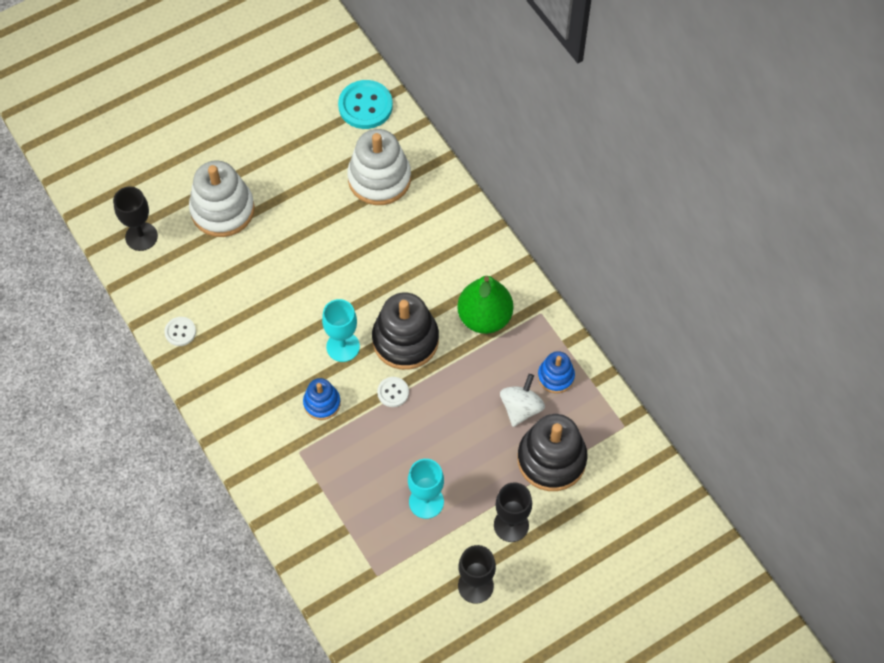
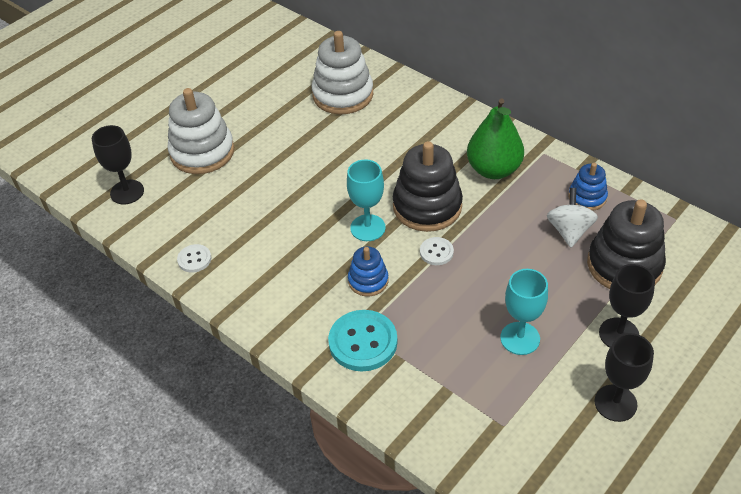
camera: 15 degrees left, 15 degrees down
turquoise button [338,80,393,129] -> turquoise button moved to [328,310,398,371]

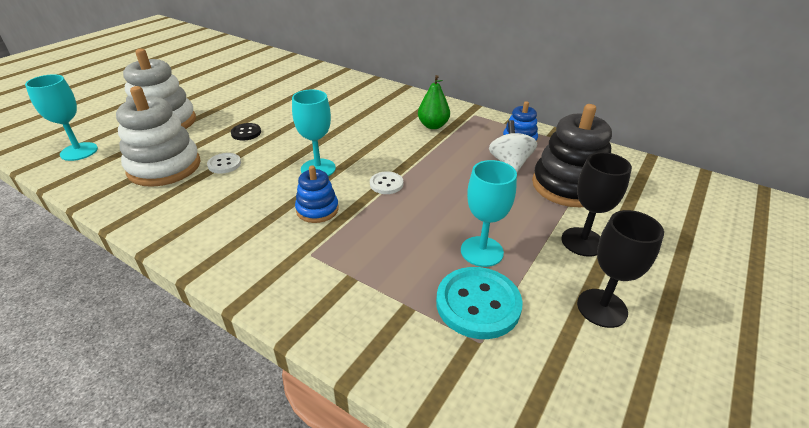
camera: 10 degrees left, 10 degrees down
black goblet [92,125,144,205] -> turquoise goblet [25,74,98,161]
white button [177,244,211,273] -> white button moved to [207,153,241,174]
white stacking toy [312,31,373,114] -> white stacking toy moved to [116,86,201,187]
turquoise button [328,310,398,371] -> turquoise button moved to [436,267,523,339]
black stacking toy [393,141,463,232] -> none
green pear [467,98,524,179] -> green pear [418,75,450,129], size x0.64
none -> black button [231,123,261,140]

